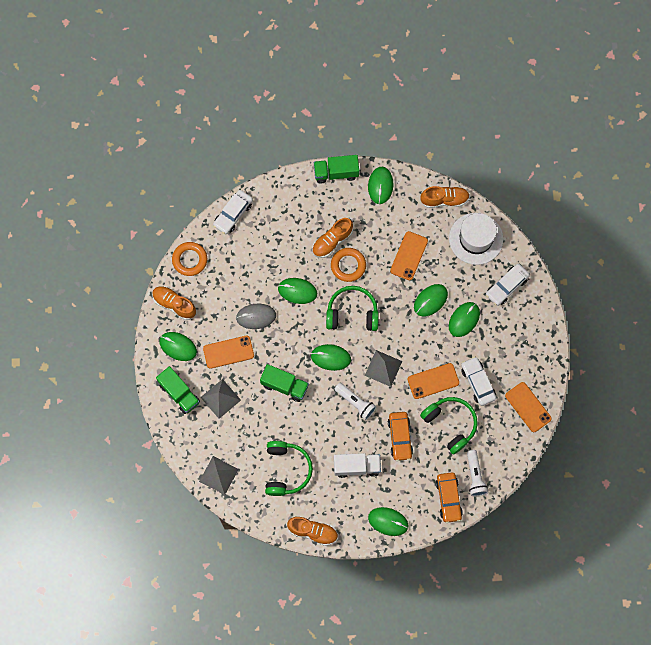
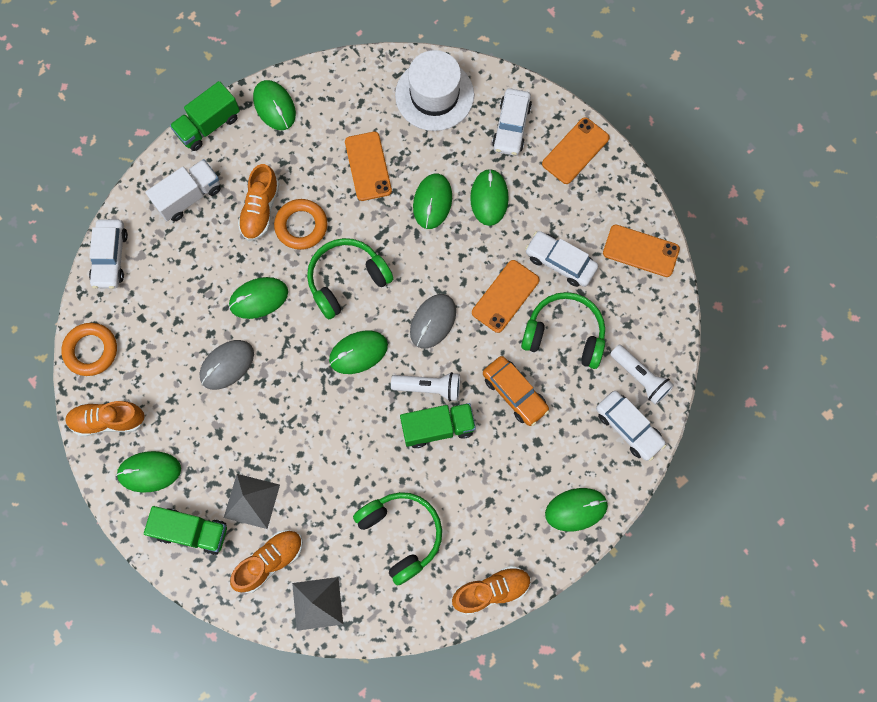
camera: 35 degrees left, 0 degrees up
orange phone [203,336,254,369] -> orange phone moved to [542,117,610,184]
green truck [260,364,309,402] -> green truck moved to [400,403,476,448]
white truck [334,453,381,478] -> white truck moved to [145,159,221,222]
grey pyramid [365,350,402,387] -> grey mouse [410,294,456,349]
orange shoe [420,186,470,208] -> orange shoe moved to [230,530,303,593]
orange car [436,473,463,523] -> white car [596,391,666,461]

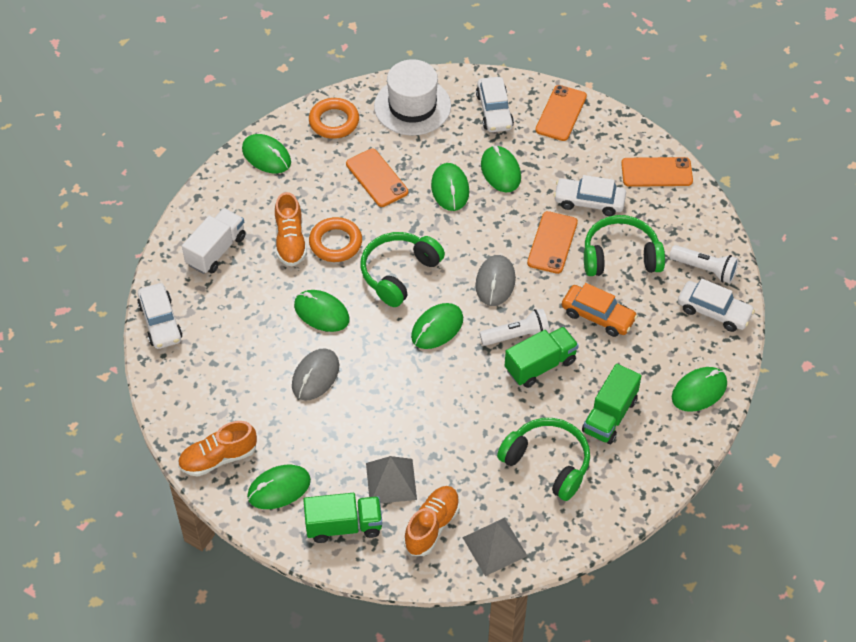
camera: 20 degrees left, 20 degrees down
orange ring [61,323,117,376] -> orange ring moved to [309,98,359,139]
green truck [170,81,240,151] -> green truck moved to [582,364,642,444]
green mouse [229,277,288,319] -> green mouse turned 75 degrees clockwise [294,290,350,332]
orange shoe [452,566,531,615] -> none

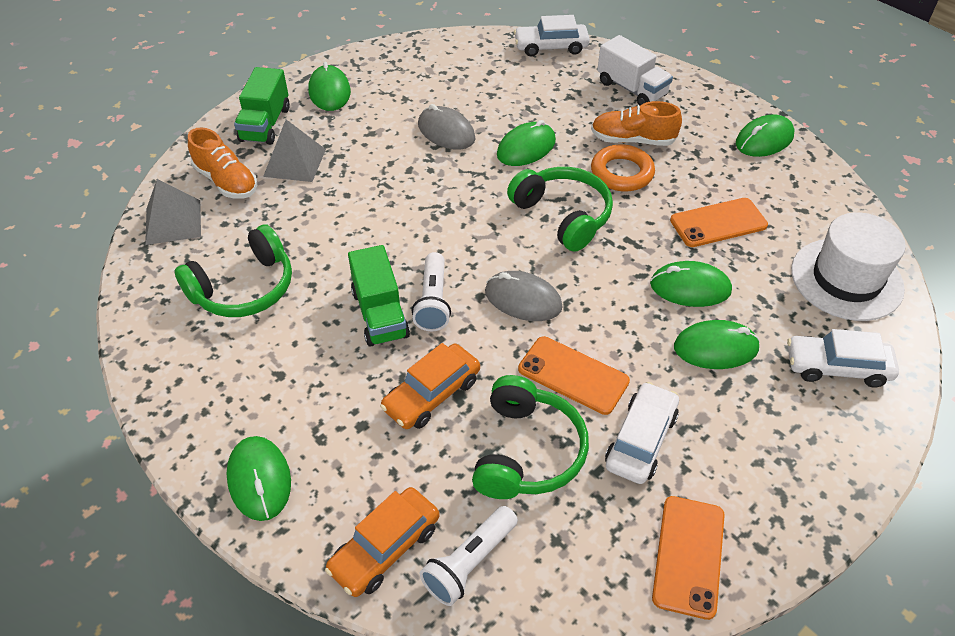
camera: 105 degrees right, 5 degrees down
orange shoe [178,421,257,476] -> none
orange ring [309,98,359,139] -> none
green mouse [411,303,463,349] -> none
orange phone [535,85,587,141] -> none
green truck [582,364,642,444] -> none
white car [678,279,755,332] -> orange car [325,487,440,597]

